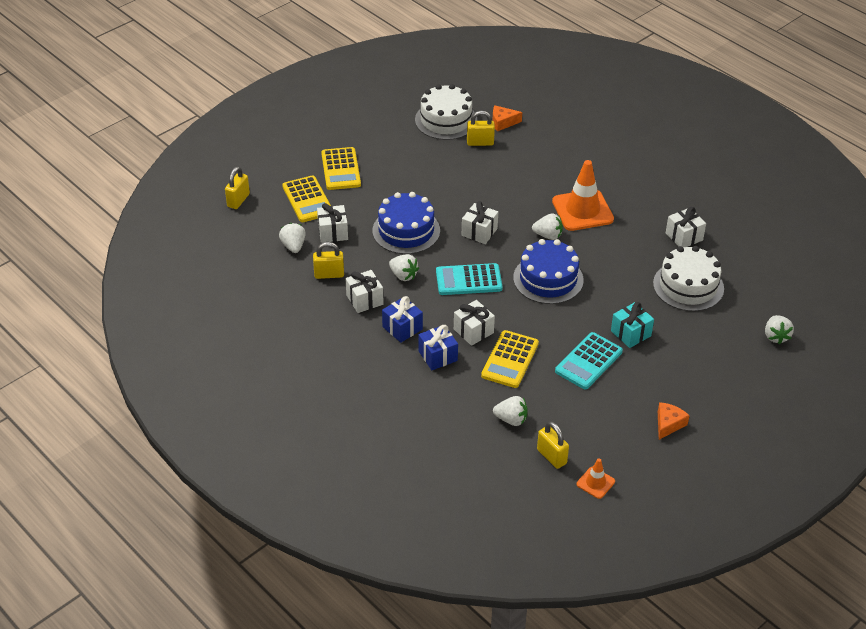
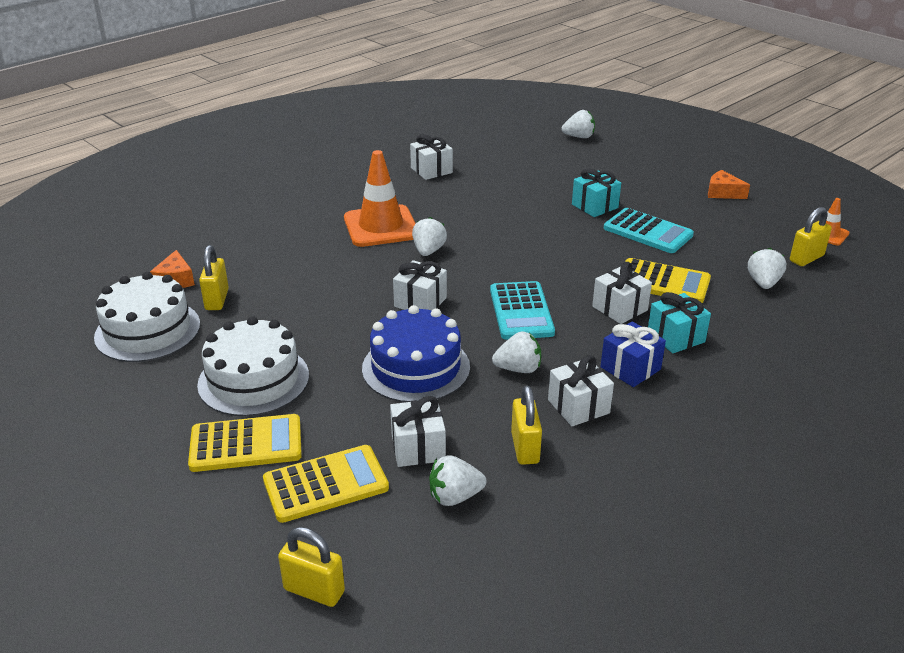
camera: 90 degrees left, 10 degrees down
white strawberry [389,254,419,281] -> white strawberry turned 45 degrees clockwise [492,332,541,373]
blue gift [418,325,458,370] -> turquoise gift [648,292,711,353]
blue cake [513,239,584,304] -> none
white cake [653,246,724,311] -> white cake moved to [197,316,309,416]

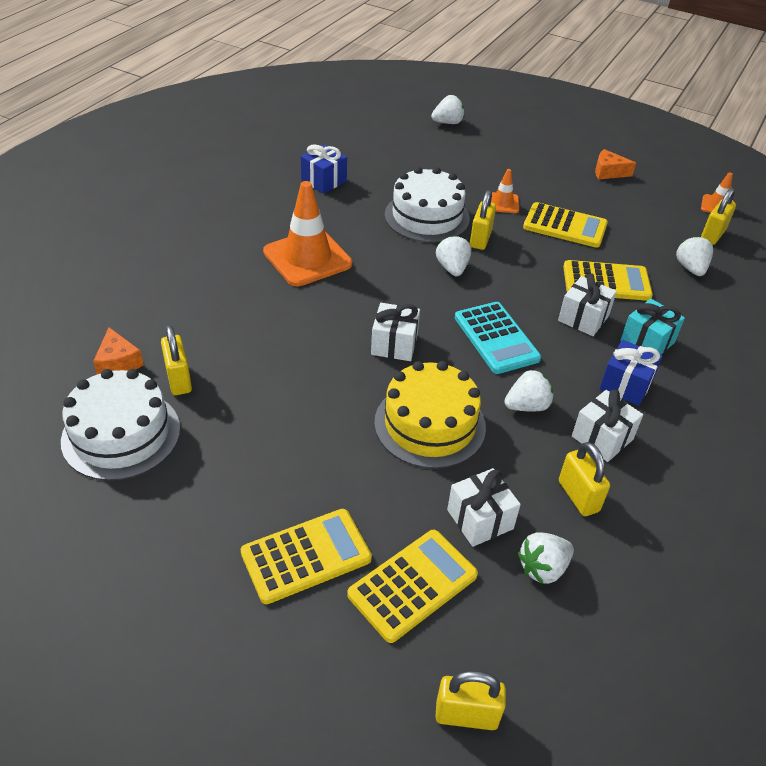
camera: 20 degrees left, 10 degrees up
white cake [197,316,309,416] -> white cake moved to [385,167,470,242]
blue cake [362,305,470,402] -> yellow cake [374,361,486,469]
white gift [410,134,453,180] -> blue gift [301,145,347,193]
white strawberry [412,217,447,256] -> white strawberry moved to [436,235,471,276]
turquoise gift [572,168,621,217] -> orange traffic cone [491,169,519,213]
turquoise calculator [604,208,694,253] -> yellow calculator [523,202,608,248]
none -> yellow padlock [470,190,496,250]

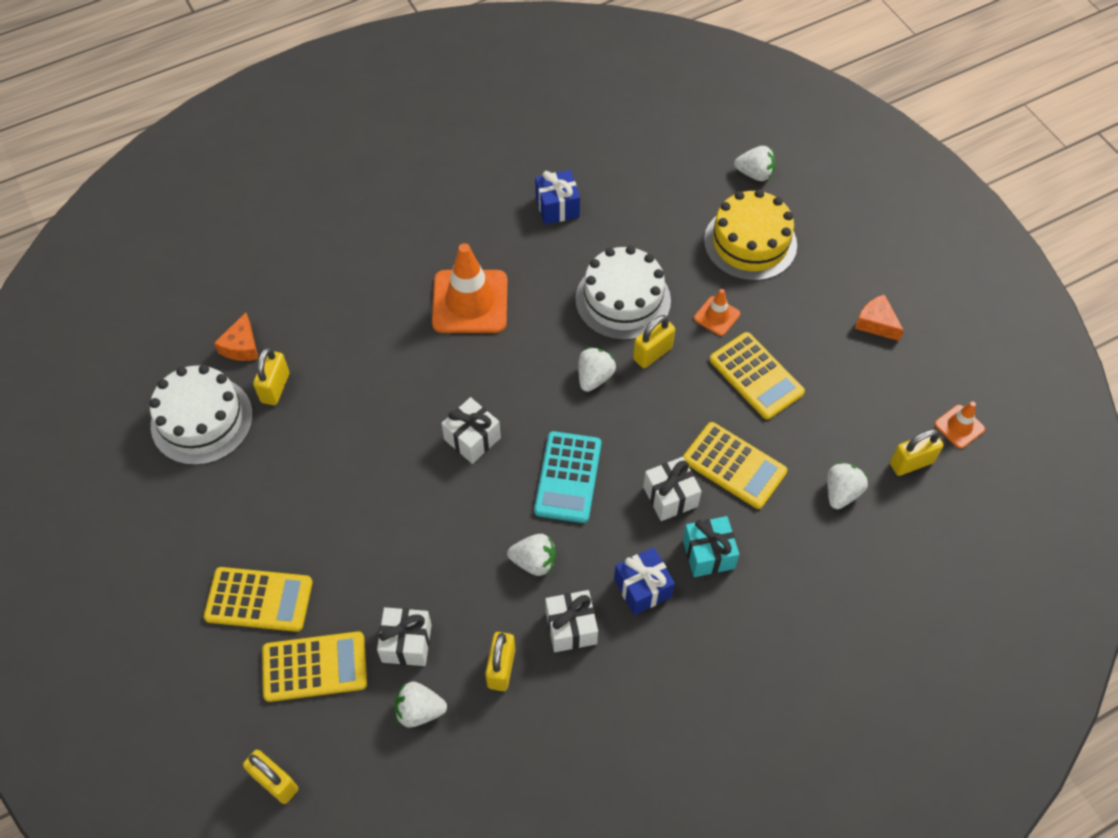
camera: 35 degrees right, 15 degrees up
yellow cake [374,361,486,469] -> yellow cake moved to [704,189,797,281]

